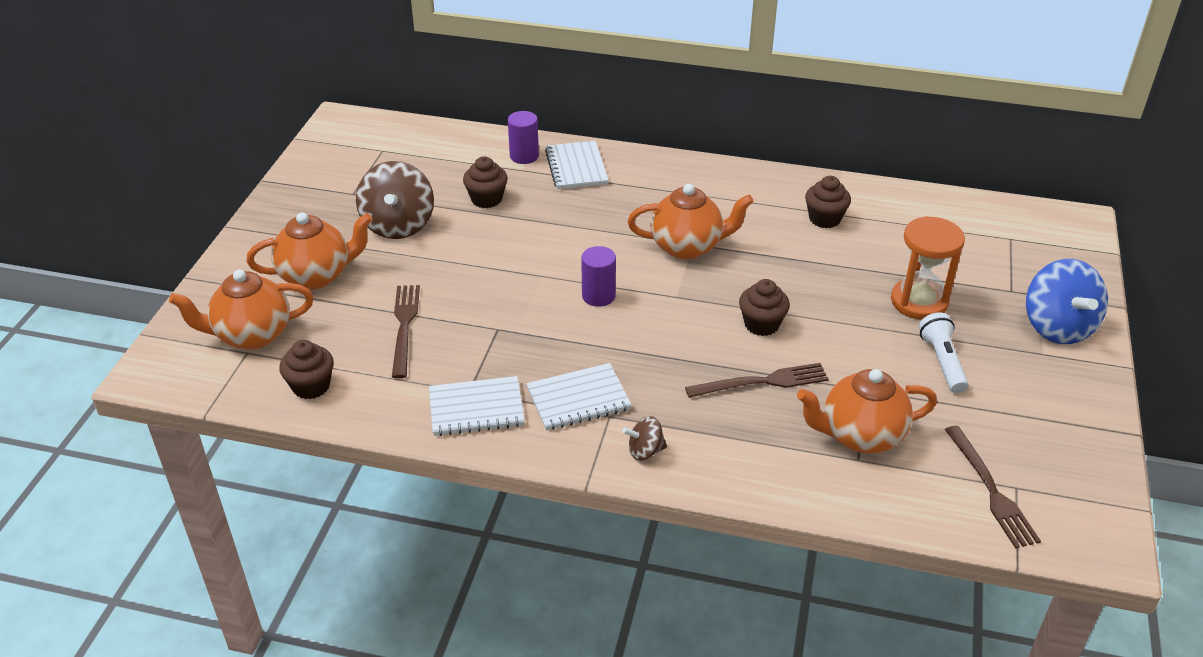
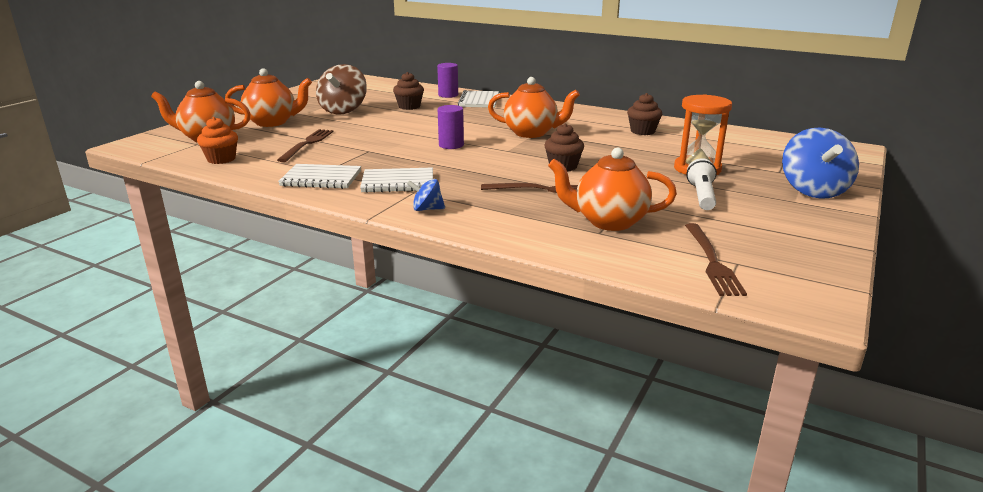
camera: 15 degrees right, 15 degrees down
brown cupcake [279,340,334,399] -> orange cupcake [197,117,238,164]
brown spinning top [623,416,667,461] -> blue spinning top [407,179,445,211]

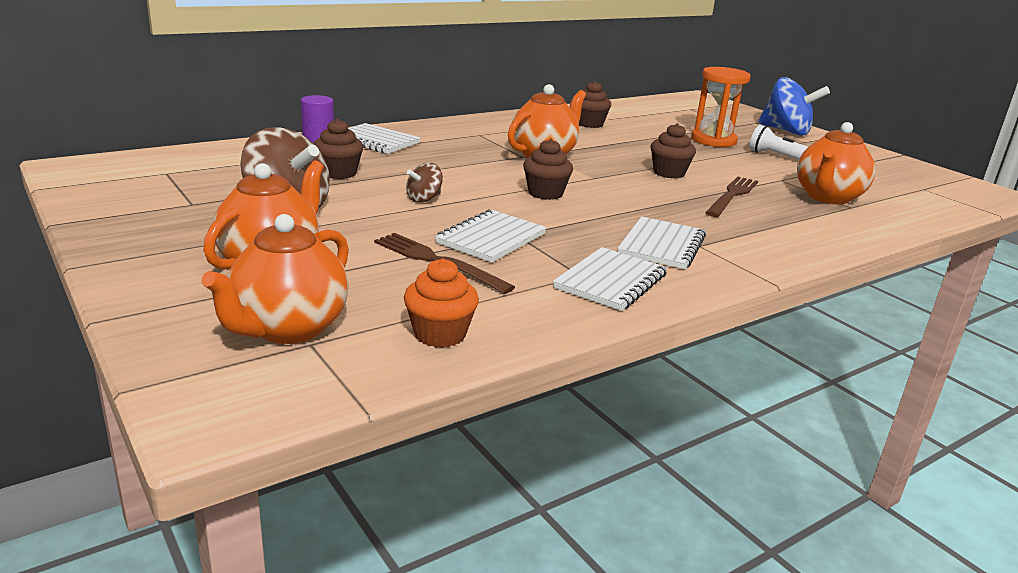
camera: 65 degrees left, 0 degrees up
blue spinning top [407,179,445,211] -> none
purple cylinder [438,105,464,149] -> brown cupcake [523,139,573,200]
brown fork [685,223,747,296] -> none
none -> brown spinning top [406,163,443,203]
none -> white notebook [435,209,547,263]

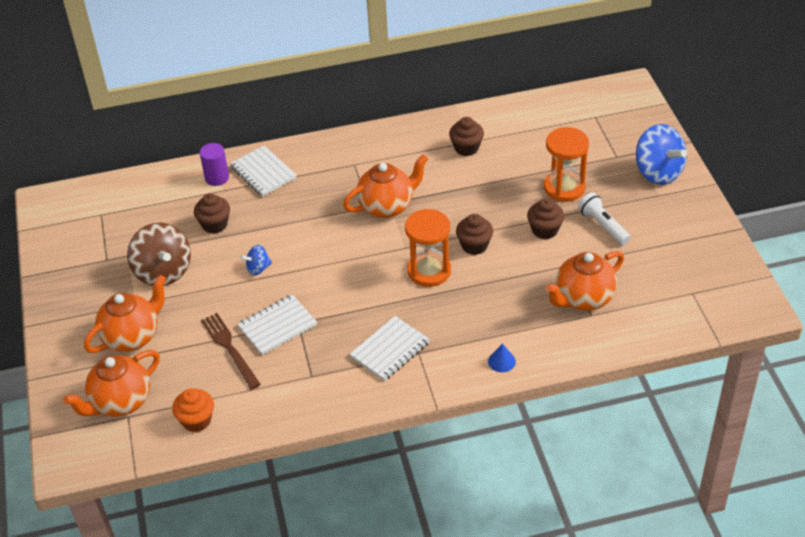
camera: 25 degrees right, 20 degrees up
brown spinning top [406,163,443,203] -> blue spinning top [240,245,272,275]
brown cupcake [523,139,573,200] -> brown cupcake moved to [527,198,565,239]
white notebook [553,247,667,311] -> none
brown fork [705,176,758,217] -> none
none -> orange hourglass [405,209,451,287]
none -> blue cone [488,343,516,372]

